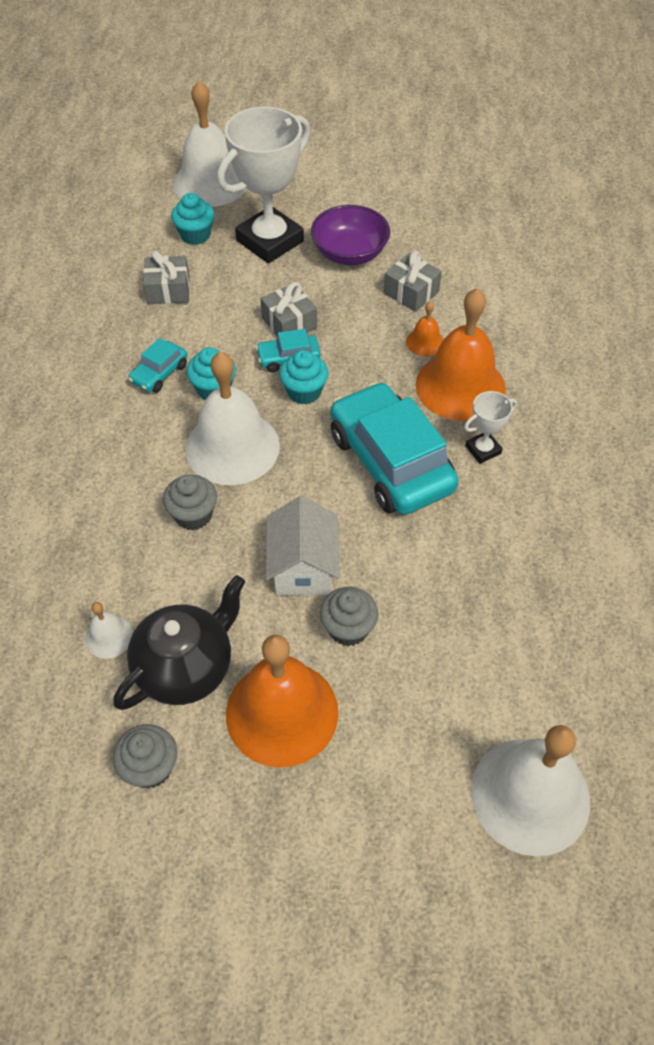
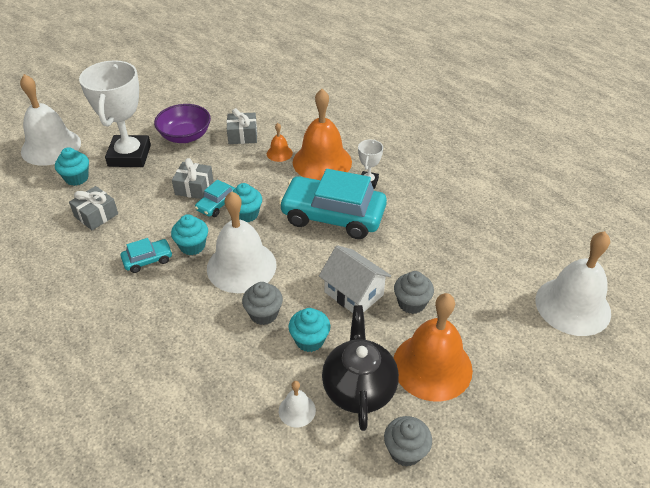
camera: 45 degrees left, 10 degrees down
turquoise car [128,338,187,393] -> turquoise car turned 105 degrees counterclockwise [121,238,173,273]
none -> turquoise cupcake [288,308,330,352]

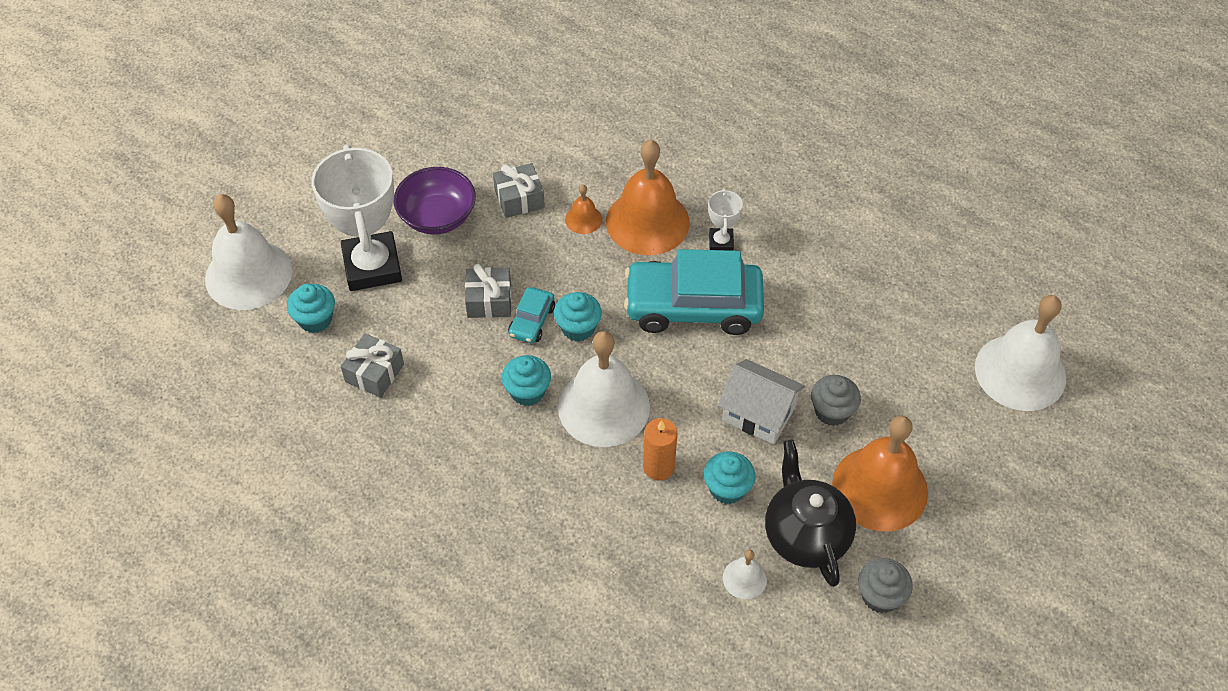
camera: 15 degrees left, 10 degrees up
turquoise car [121,238,173,273] -> none
grey cupcake [242,282,283,325] -> orange candle [643,418,677,480]

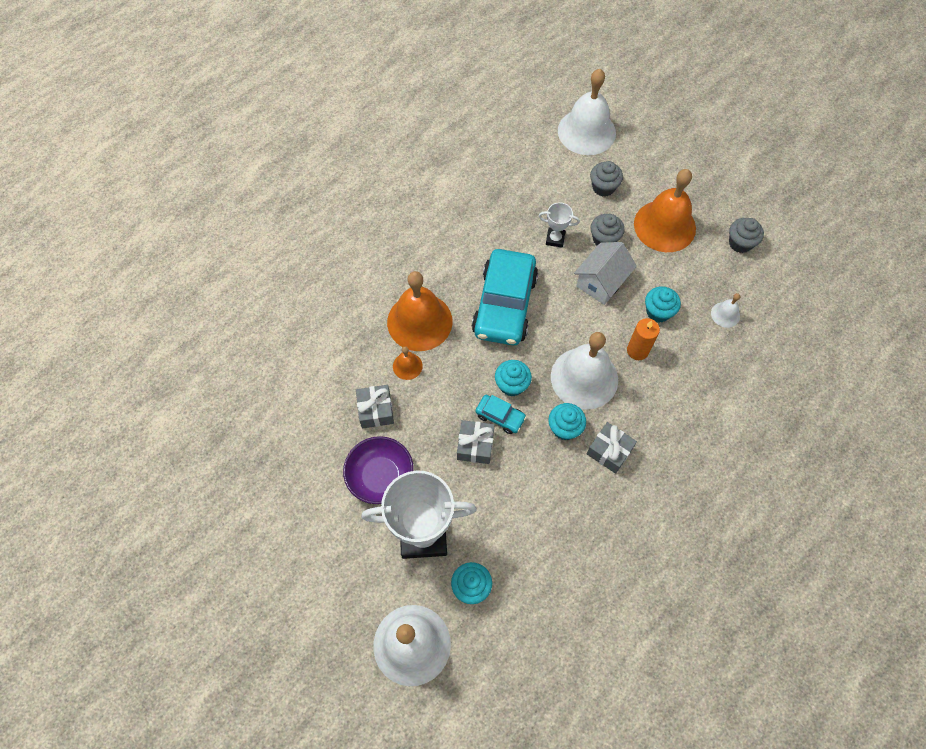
camera: 80 degrees left, 10 degrees up
grey gift [341,333,404,398] -> grey gift moved to [587,422,637,474]
white trophy [708,188,743,251] -> white trophy moved to [539,203,580,248]
black teapot [765,440,856,587] -> none
none -> grey cupcake [590,161,623,197]

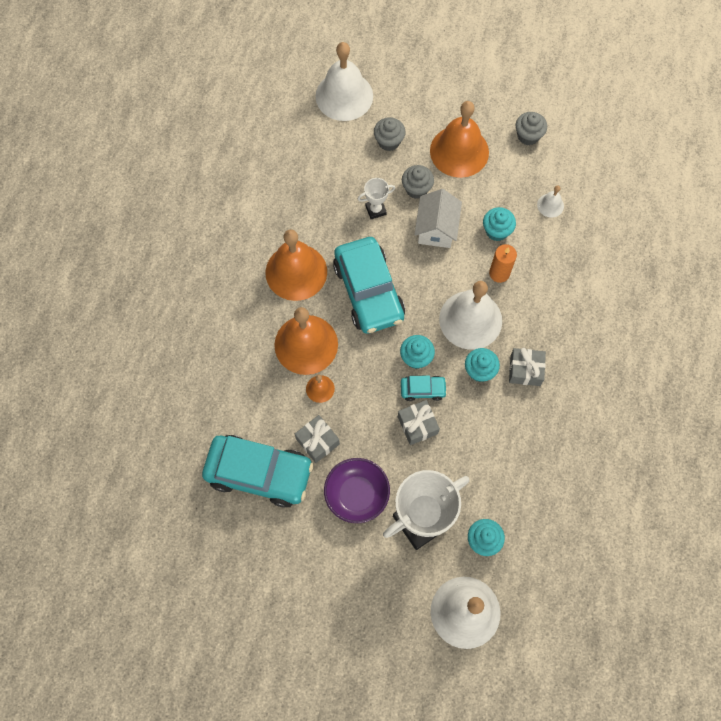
camera: 30 degrees left, 5 degrees up
none -> turquoise car [202,435,313,508]
none -> orange bell [265,229,327,301]

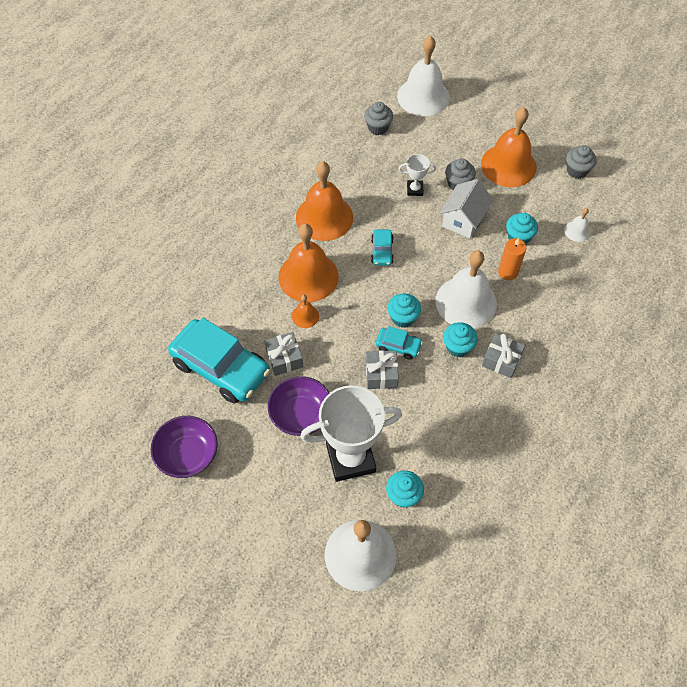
camera: 20 degrees right, 10 degrees down
turquoise car [333,237,405,334] -> turquoise car [371,229,394,266], size x0.45
grey cupcake [374,117,406,151] -> grey cupcake moved to [364,102,393,135]
none -> purple bowl [151,416,218,478]

